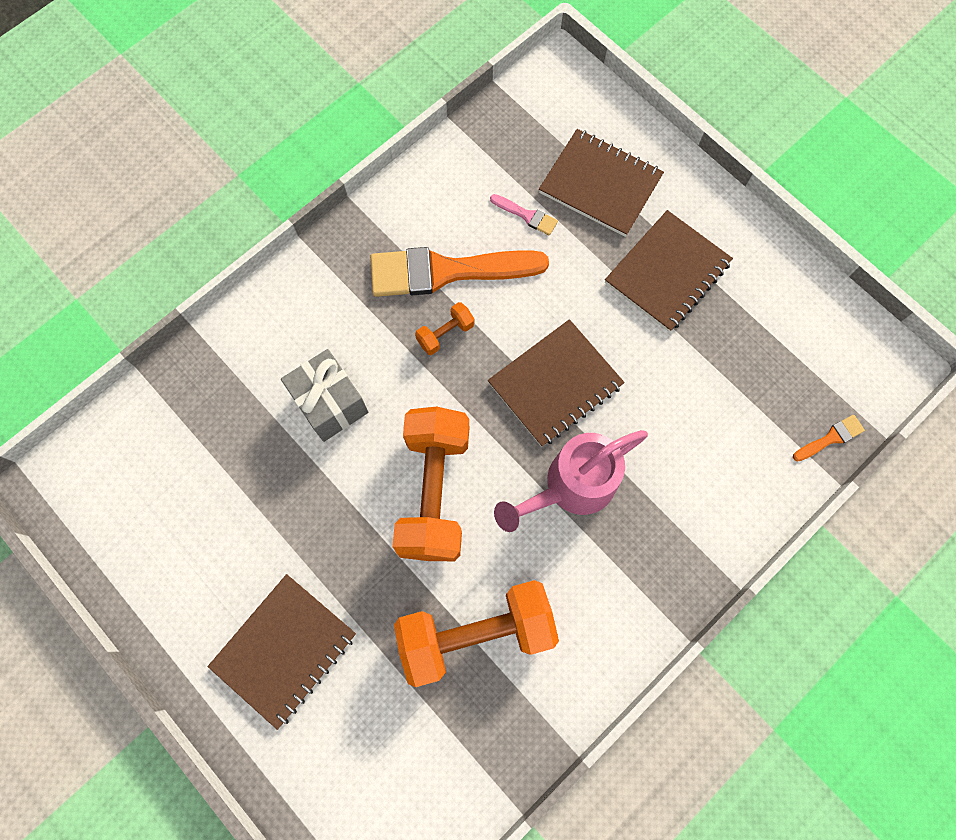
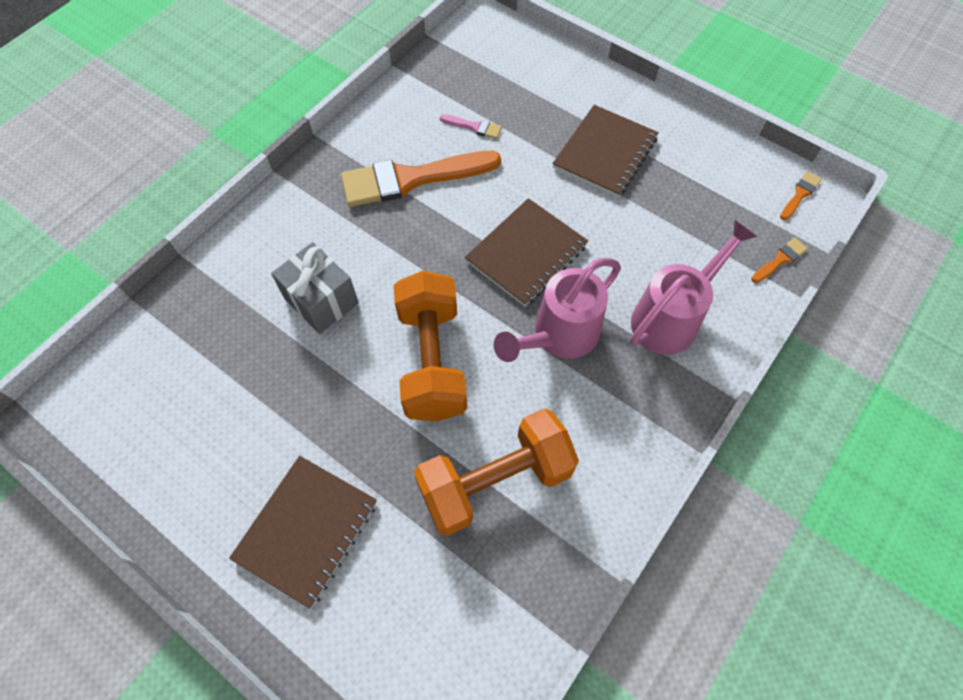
camera: 10 degrees left, 10 degrees down
orange dumbbell [415,302,474,355] -> none
brown notebook [539,129,664,237] -> none
none -> pink watering can [630,220,758,355]
none -> orange brush [780,171,822,220]

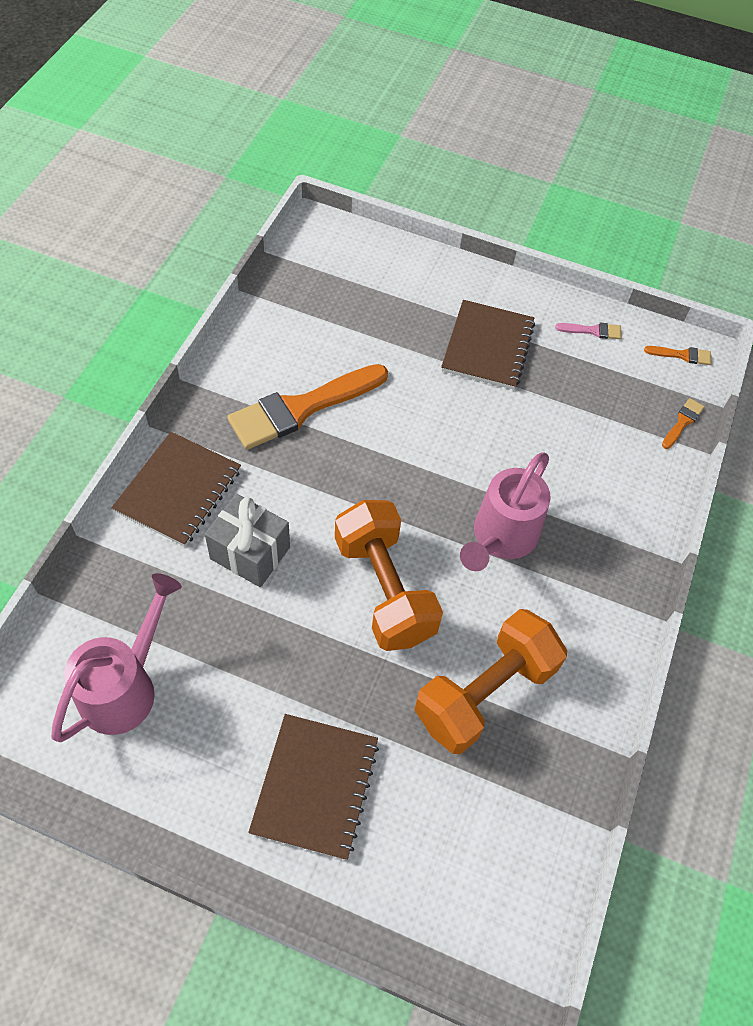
camera: 20 degrees left, 5 degrees down
pink brush [440,114,502,139] -> pink brush moved to [555,323,622,339]
brown notebook [465,198,588,306] -> brown notebook moved to [111,432,241,547]
pink watering can [630,220,758,355] -> pink watering can moved to [51,573,182,742]
orange brush [780,171,822,220] -> orange brush turned 75 degrees clockwise [644,346,712,365]

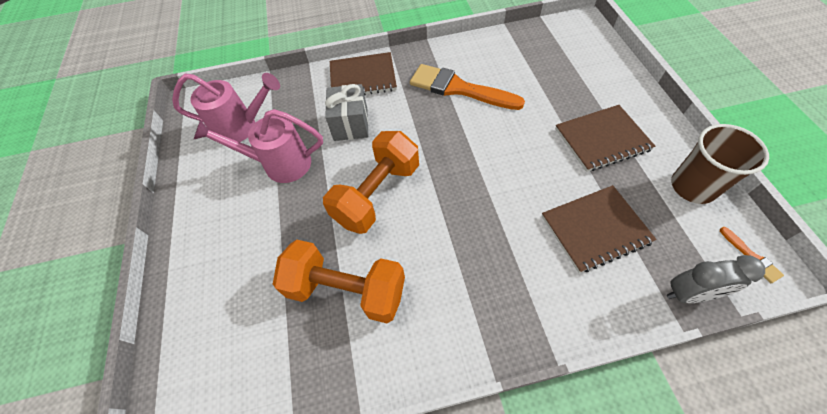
camera: 65 degrees right, 0 degrees up
brown notebook [248,714,379,860] -> brown notebook moved to [542,185,657,273]
pink watering can [460,452,551,571] -> pink watering can moved to [194,109,323,183]
pink brush [555,323,622,339] -> brown cup [671,124,769,204]
orange brush [662,398,705,449] -> grey clock [667,255,765,303]

